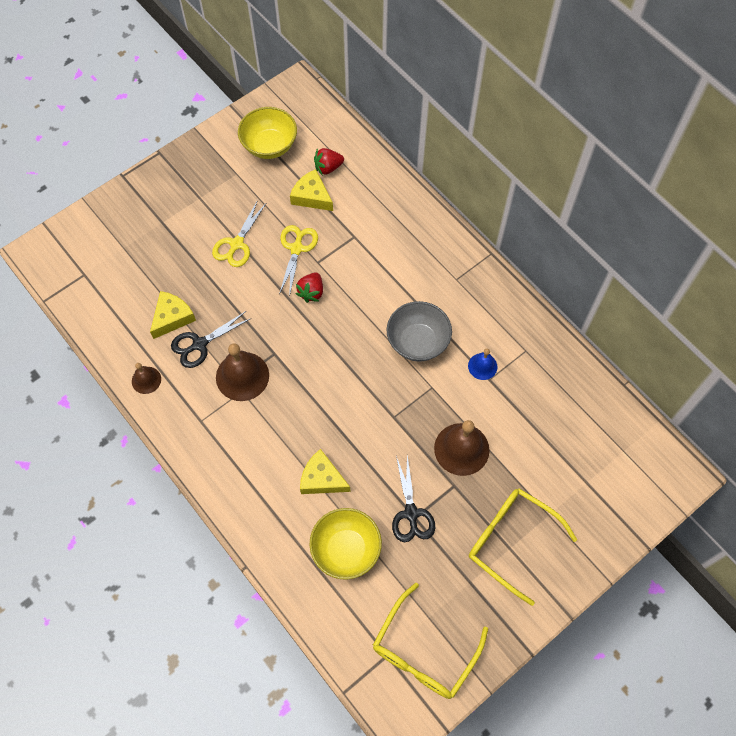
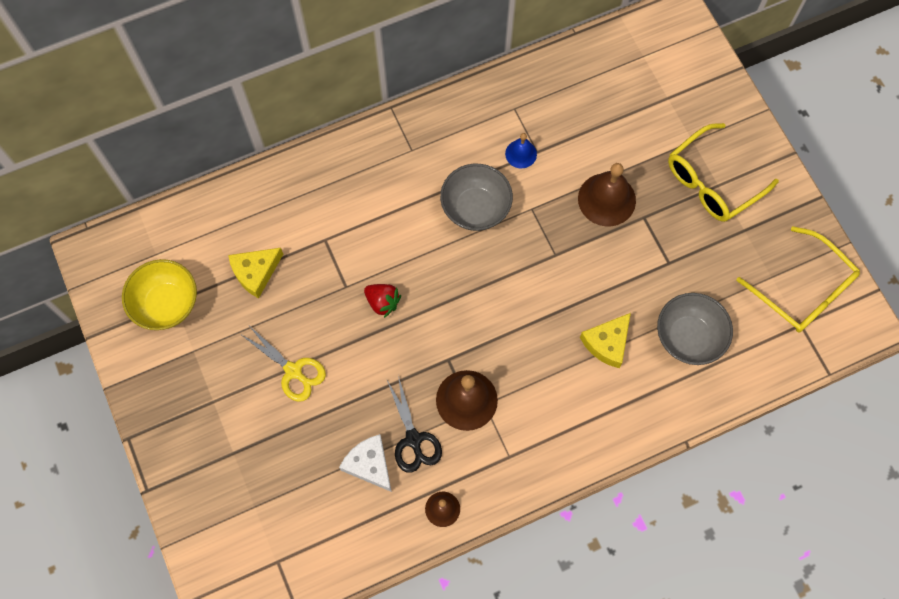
camera: 75 degrees left, 5 degrees up
yellow cheese [150,291,196,339] -> white cheese [339,434,392,492]
yellow scissors [279,225,318,297] -> none
yellow bowl [309,508,382,580] -> grey bowl [657,293,733,365]
red strawberry [314,148,344,176] -> none
black scissors [392,455,435,542] -> none

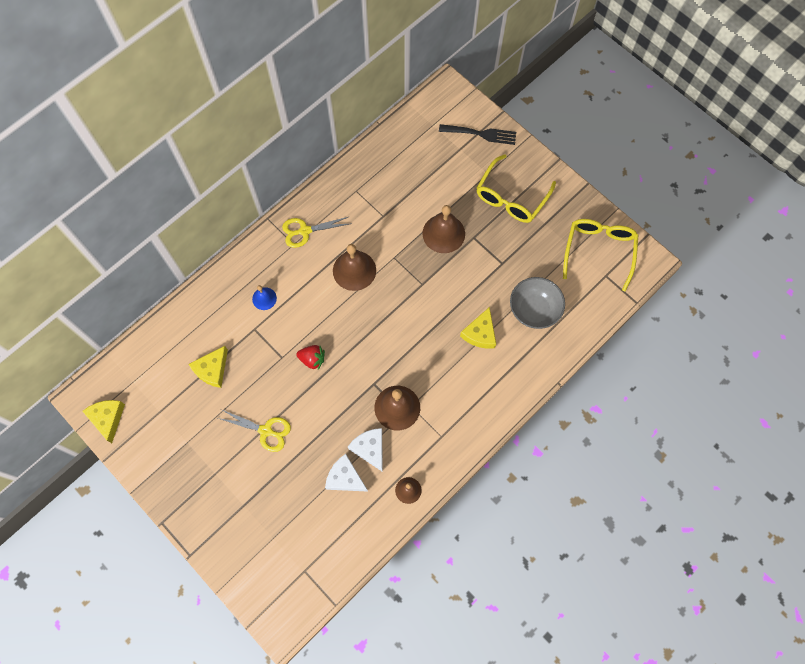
camera: 20 degrees left, 0 degrees up
yellow bowl [122,259,197,330] -> none
black scissors [387,376,442,473] -> white cheese [348,428,383,472]
grey bowl [440,164,513,231] -> brown bell [333,244,376,291]
blue bell [505,133,537,168] -> blue bell moved to [252,285,277,310]
yellow glasses [736,226,860,332] -> yellow glasses turned 105 degrees counterclockwise [563,219,638,291]
none -> yellow cheese [82,400,125,443]
none -> yellow scissors [282,216,350,248]
none -> black fork [439,124,516,145]

